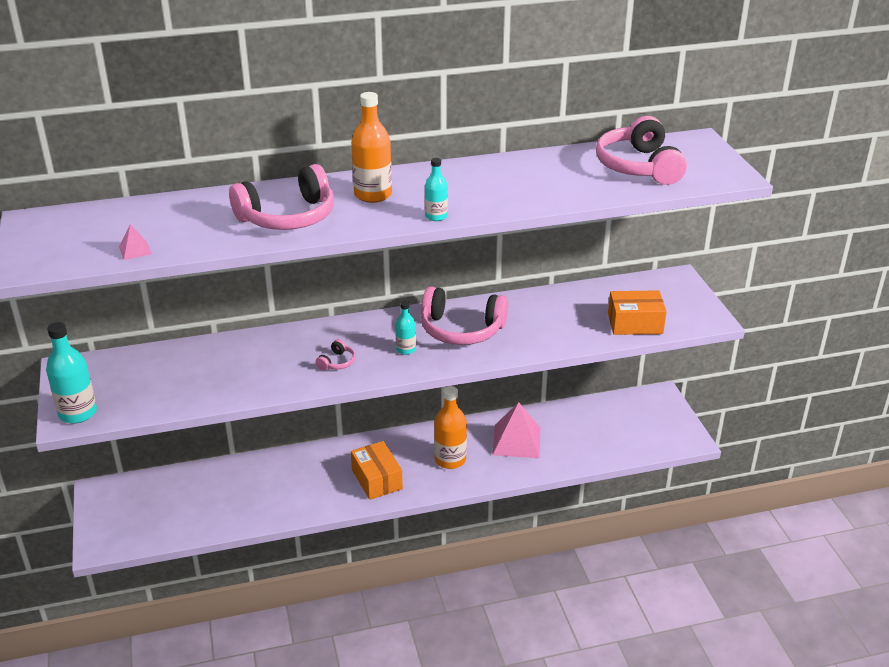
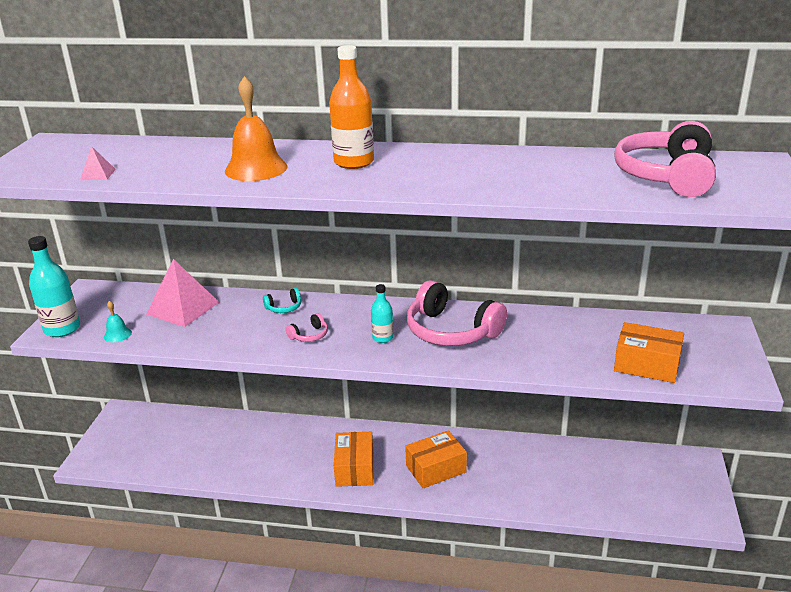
camera: 25 degrees right, 5 degrees down
pink headphones [229,164,334,230] -> orange bell [225,76,288,181]
turquoise bottle [425,158,448,221] -> none
orange bottle [434,386,467,469] -> orange box [405,430,467,488]
pink pyramid [492,402,540,458] -> pink pyramid moved to [146,259,219,327]
none -> turquoise bell [104,301,132,342]
none -> turquoise headphones [263,288,301,313]

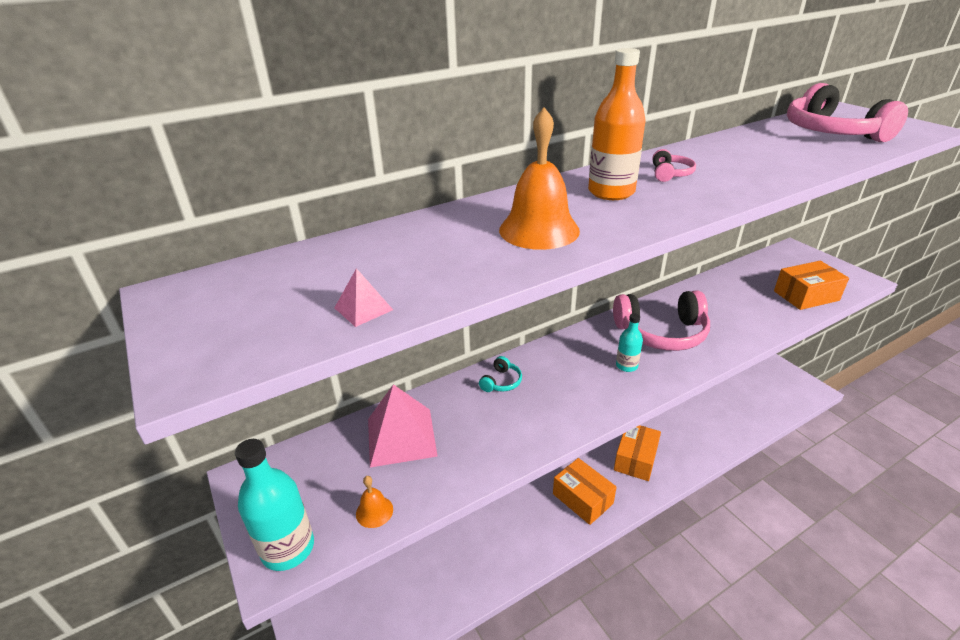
camera: 40 degrees left, 5 degrees up
turquoise bell [104,301,132,342] -> orange bell [356,476,393,528]
pink headphones [285,313,328,342] -> pink headphones moved to [652,149,696,182]

